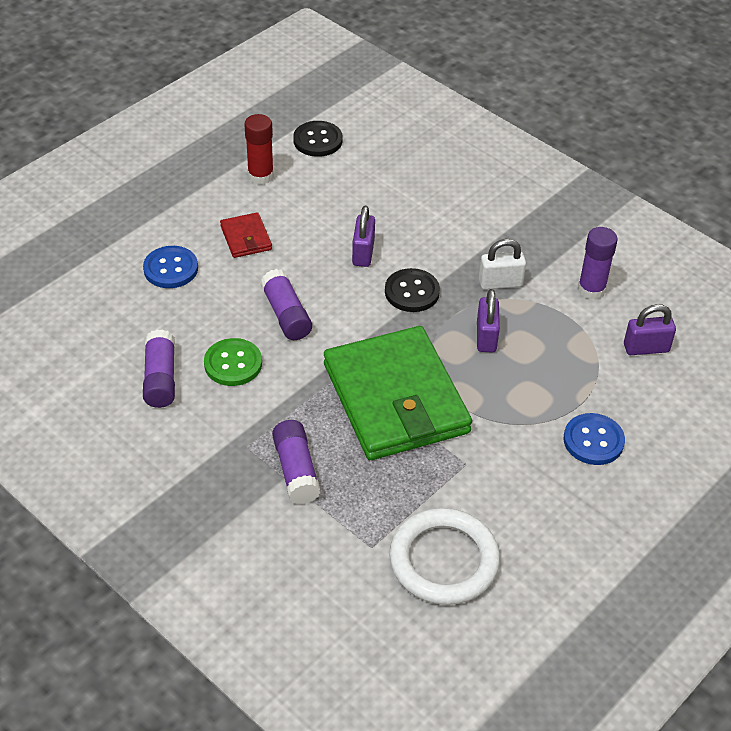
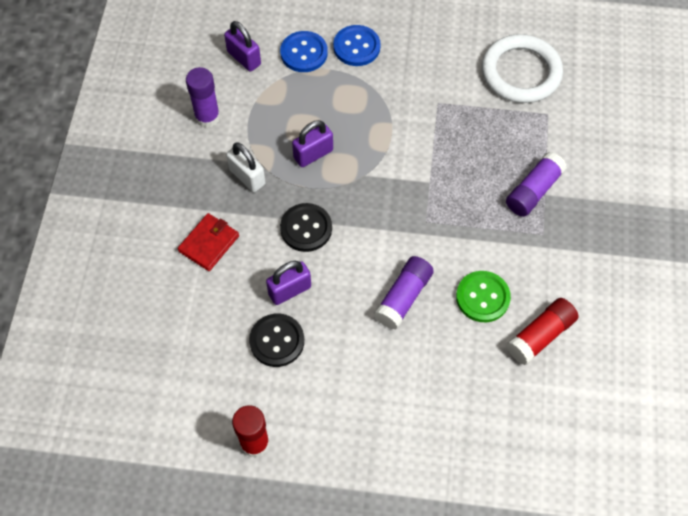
camera: 125 degrees left, 15 degrees up
blue button [143,246,198,288] -> blue button moved to [280,31,328,72]
purple glue stick [143,329,175,408] -> red glue stick [506,298,578,365]
red wallet [220,212,272,258] -> red wallet moved to [178,213,239,271]
black button [293,121,343,157] -> black button moved to [249,314,304,367]
green wallet [324,326,472,460] -> none

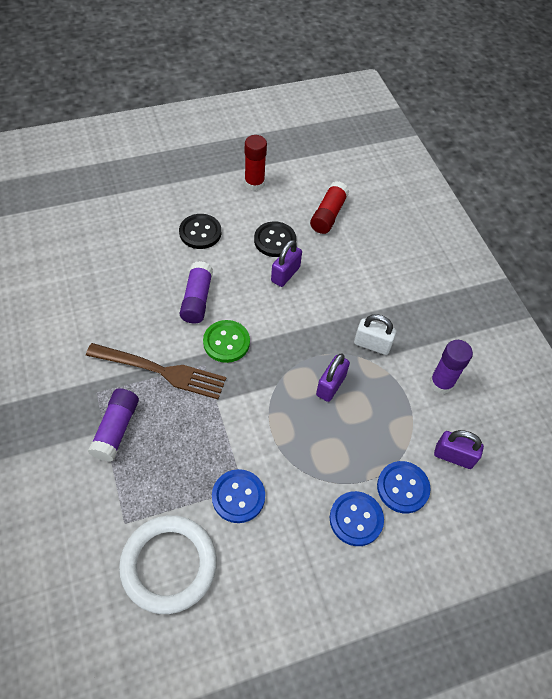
camera: 150 degrees right, 5 degrees down
red wallet [178,213,239,271] -> none
black button [280,203,332,252] -> black button moved to [179,214,221,249]
green button [456,271,511,322] -> green button moved to [203,320,250,363]
red glue stick [506,298,578,365] -> red glue stick moved to [310,181,349,234]
none -> brown fork [86,343,226,399]
none -> blue button [212,469,265,523]

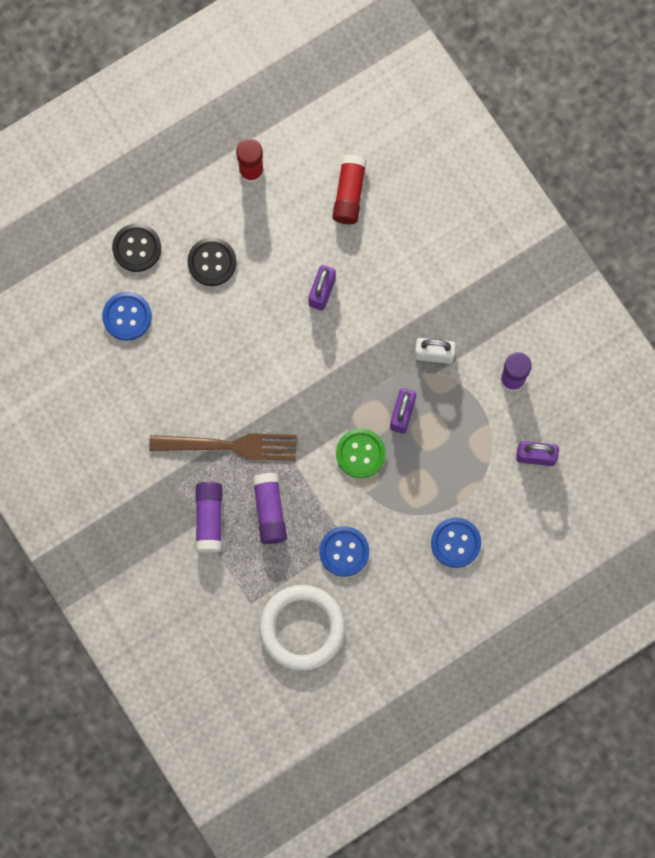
camera: 10 degrees left, 20 degrees up
purple glue stick [180,261,213,324] -> purple glue stick moved to [252,473,287,544]
green button [203,320,250,363] -> green button moved to [336,429,386,478]
black button [254,221,296,257] -> black button moved to [112,223,161,272]
blue button [377,461,431,514] -> blue button moved to [102,292,152,341]

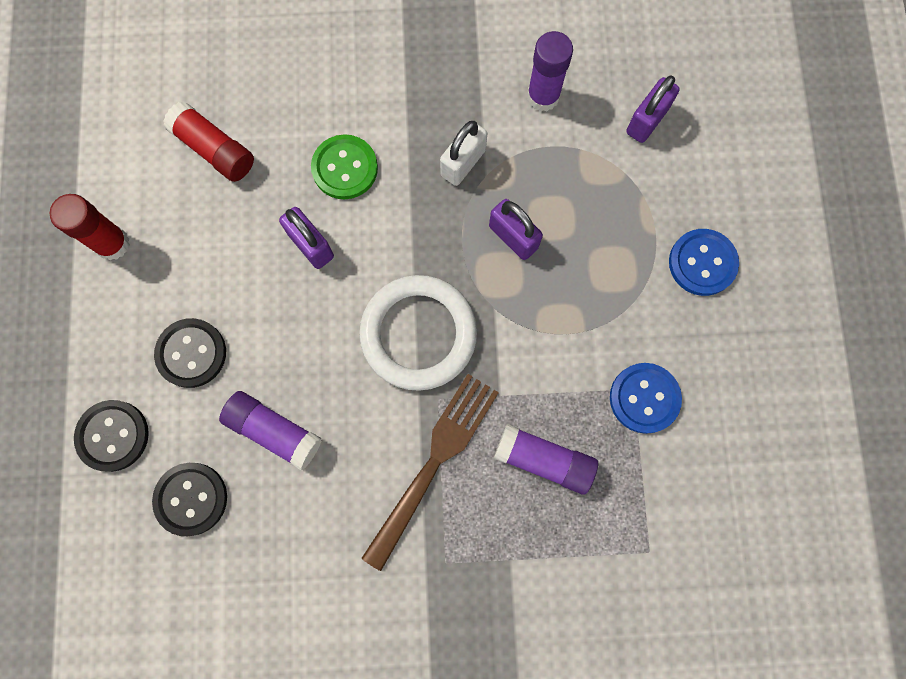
camera: 60 degrees left, 0 degrees up
blue button [102,292,152,341] -> black button [152,463,227,536]
purple glue stick [196,482,222,553] -> purple glue stick moved to [219,391,322,470]
white ring [259,585,345,670] -> white ring moved to [359,275,477,391]
green button [336,429,386,478] -> green button moved to [311,134,378,199]

